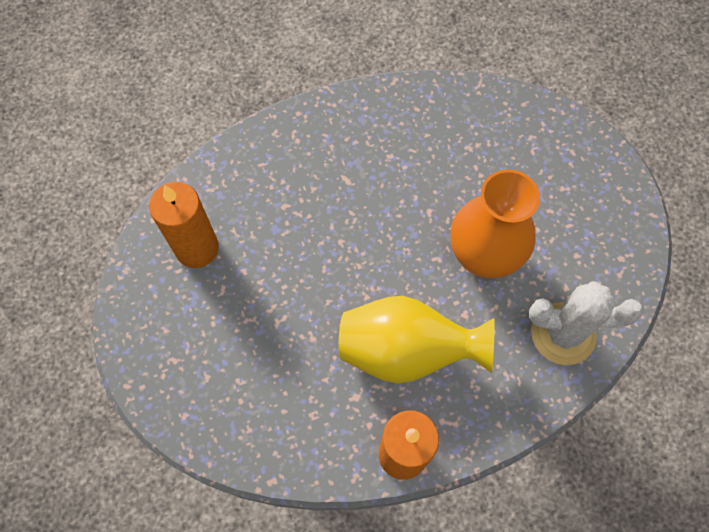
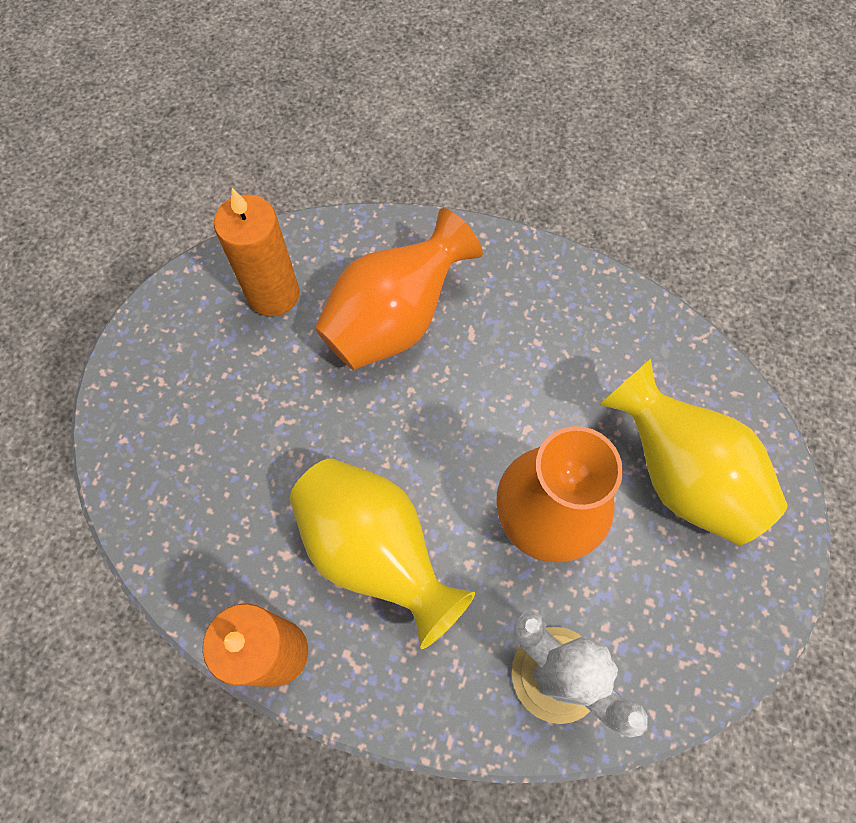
camera: 40 degrees right, 0 degrees up
none -> orange vase [315,208,483,370]
none -> yellow vase [599,359,788,545]

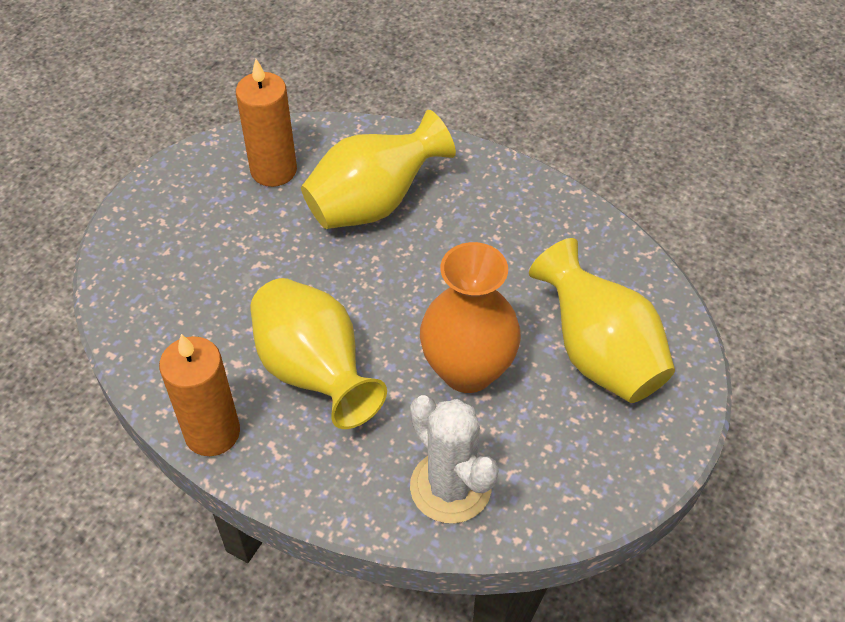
camera: 10 degrees right, 15 degrees down
orange vase [315,208,483,370] -> yellow vase [301,110,456,229]

